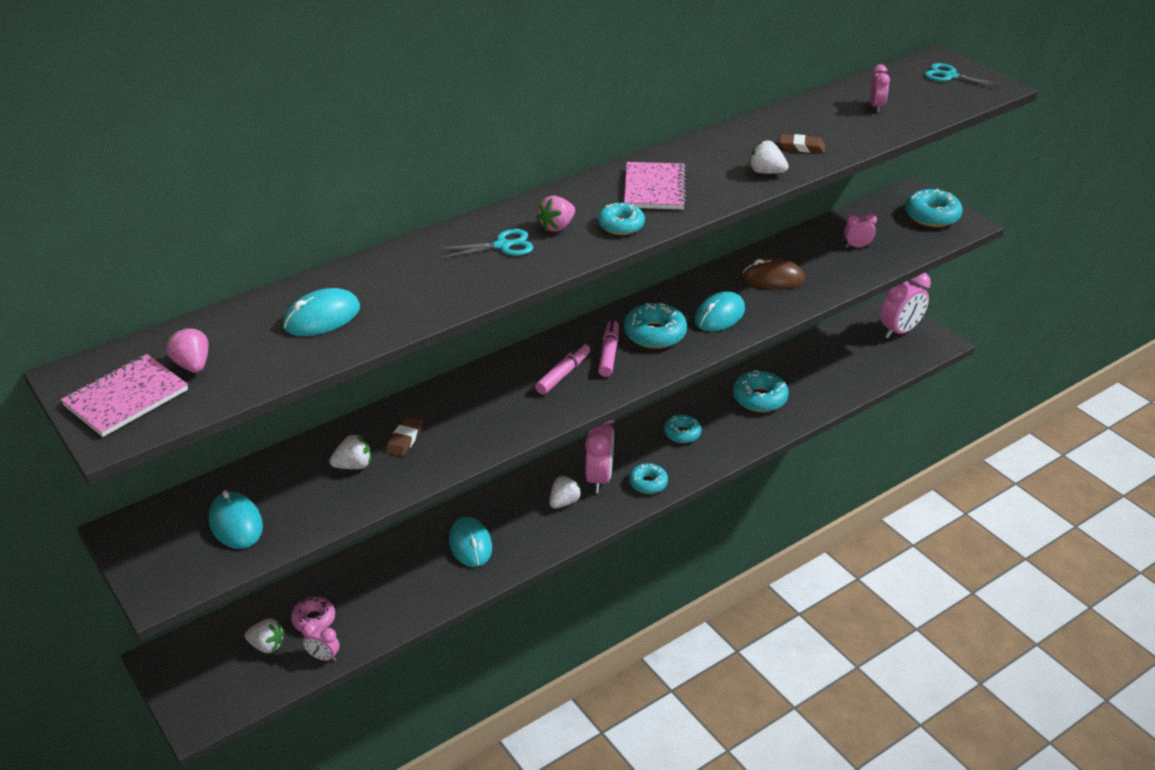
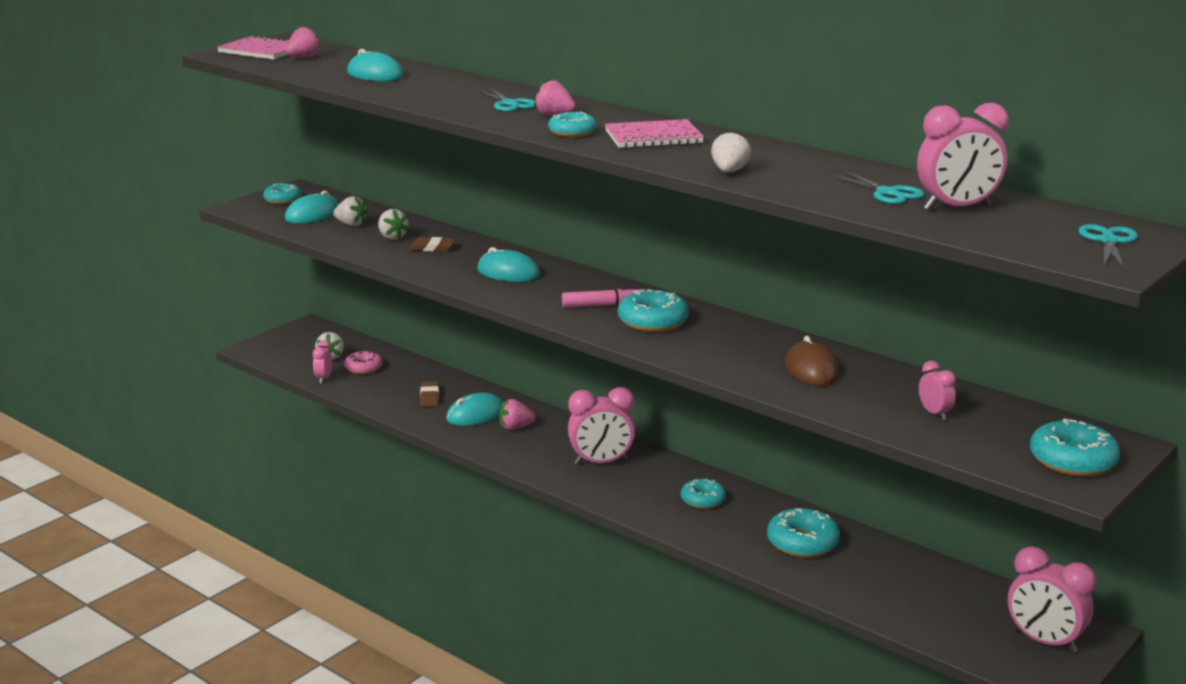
camera: 75 degrees right, 15 degrees down
pink marker [535,343,590,395] -> none
white strawberry [549,475,582,509] -> white strawberry moved to [333,196,368,226]
turquoise donut [629,463,668,494] -> turquoise donut moved to [263,183,302,204]
turquoise mouse [694,291,745,331] -> turquoise mouse moved to [477,247,540,282]
brown eraser [779,134,825,153] -> brown eraser moved to [420,381,439,407]
pink clock [870,64,890,112] -> pink clock [917,103,1009,211], size x1.90
none -> pink strawberry [499,399,536,430]
none -> turquoise scissors [831,170,924,204]

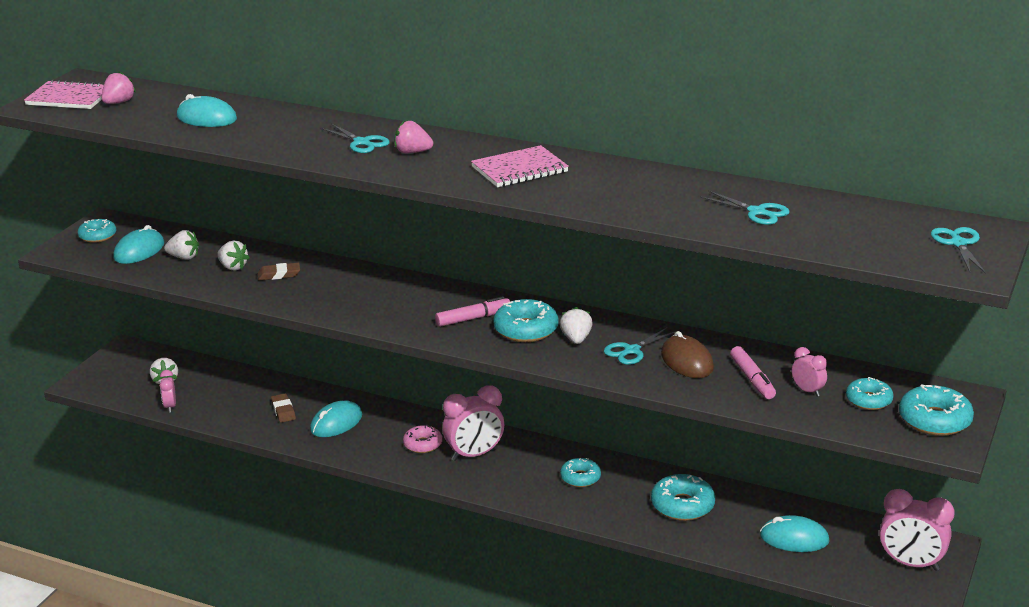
camera: 15 degrees left, 5 degrees up
pink donut [344,351,382,374] -> pink donut moved to [403,425,442,453]
turquoise mouse [477,247,540,282] -> turquoise mouse moved to [760,515,830,552]
pink strawberry [499,399,536,430] -> none
turquoise donut [548,111,597,137] -> turquoise donut moved to [846,377,894,410]
white strawberry [711,130,751,172] -> white strawberry moved to [560,307,593,344]
pink clock [917,103,1009,211] -> none
none -> turquoise scissors [604,328,677,365]
none -> pink marker [730,346,776,399]

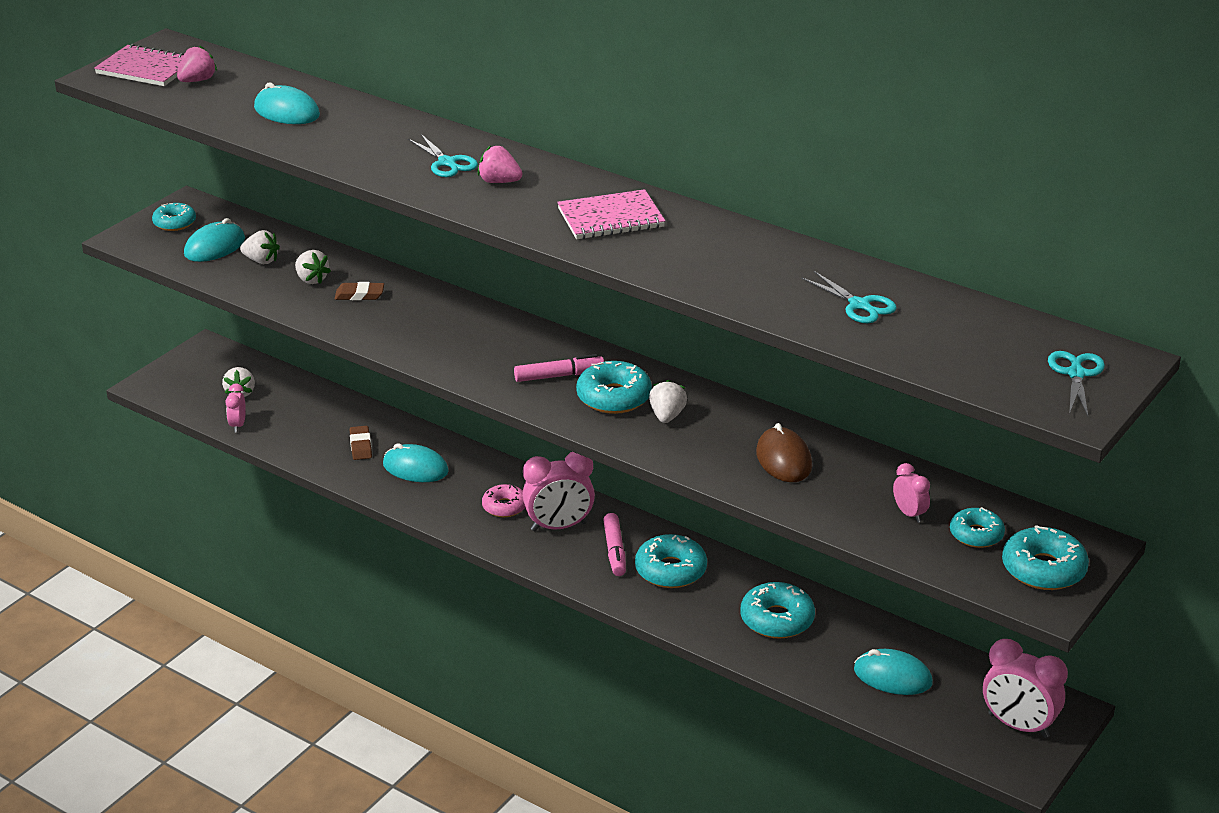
camera: 10 degrees right, 5 degrees up
turquoise mouse [310,400,362,437] -> turquoise mouse turned 60 degrees clockwise [383,444,449,482]
turquoise donut [560,458,601,487] -> turquoise donut [635,534,707,588], size x1.52
turquoise scissors [604,328,677,365] -> none
pink marker [730,346,776,399] -> pink marker moved to [603,513,626,576]

